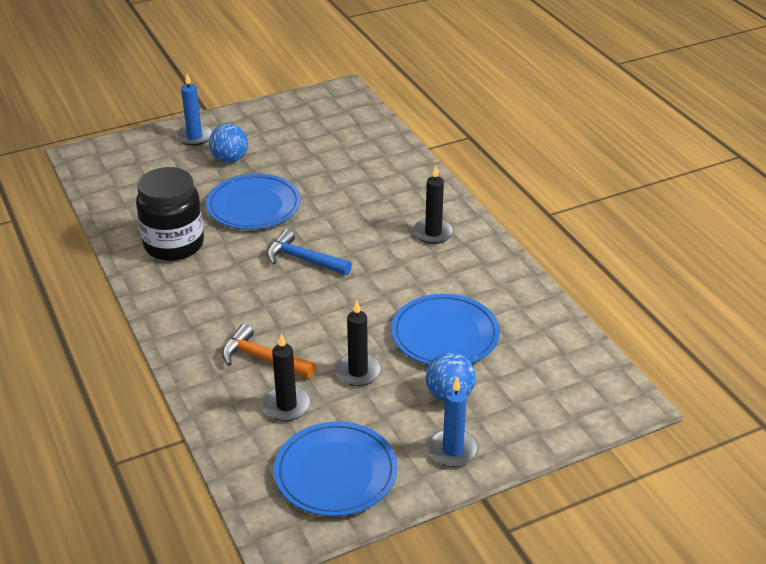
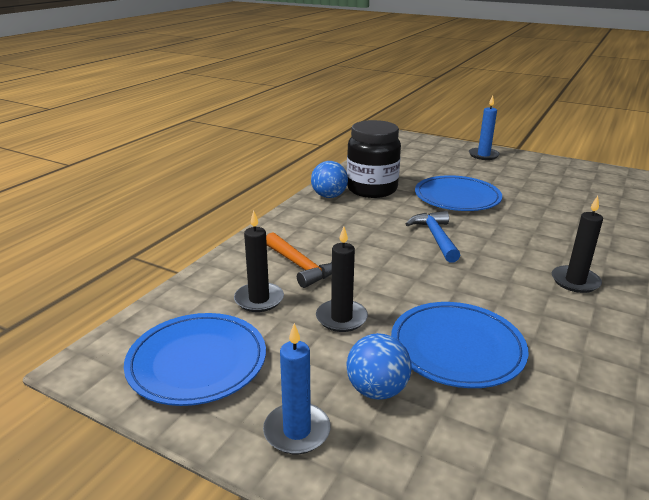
camera: 55 degrees right, 10 degrees down
blue ball [209,124,248,163] -> blue ball moved to [311,161,348,198]
orange hammer [222,324,316,379] -> orange hammer turned 150 degrees clockwise [266,232,332,288]

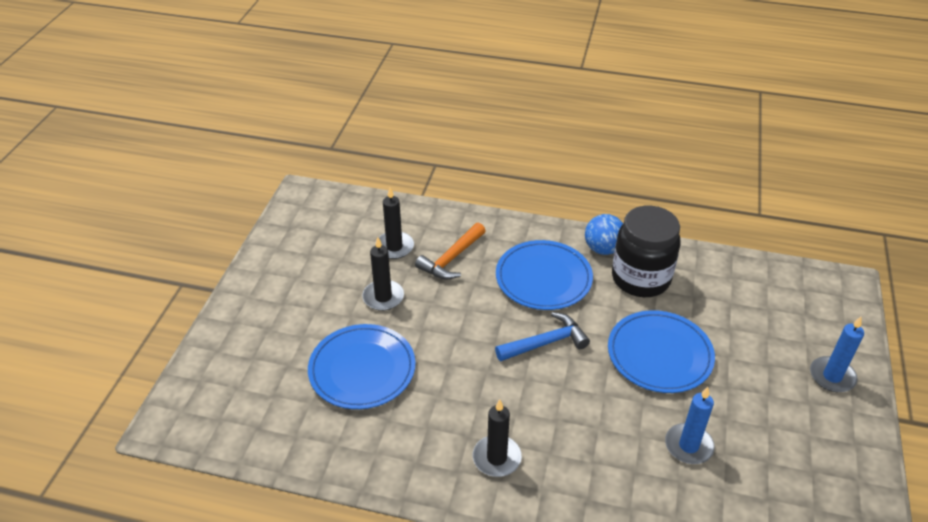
camera: 75 degrees right, 15 degrees up
blue plate [124,313,266,406] -> blue plate moved to [496,240,593,310]
blue candle [263,323,331,454] -> blue candle moved to [665,387,715,464]
blue ball [346,333,412,400] -> none

